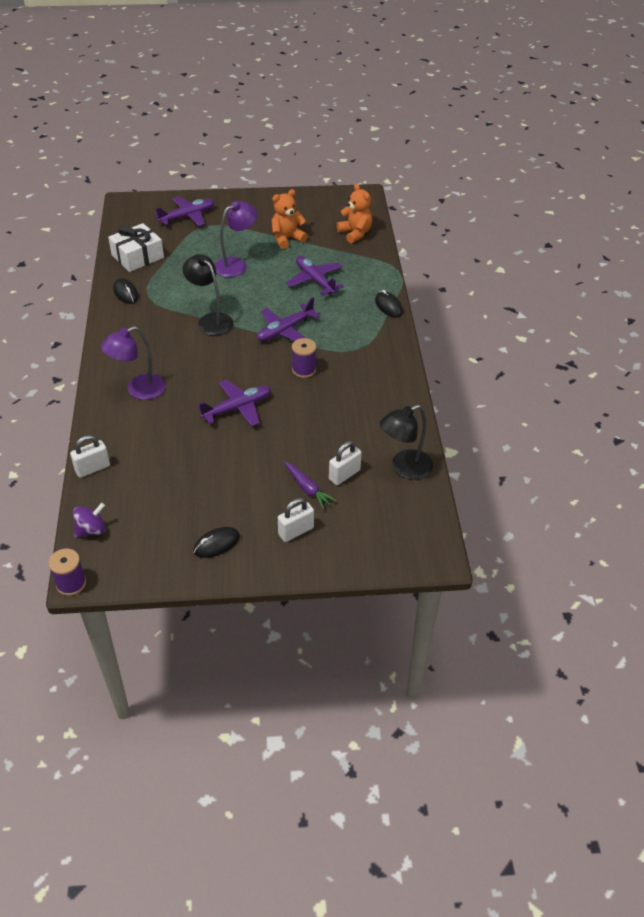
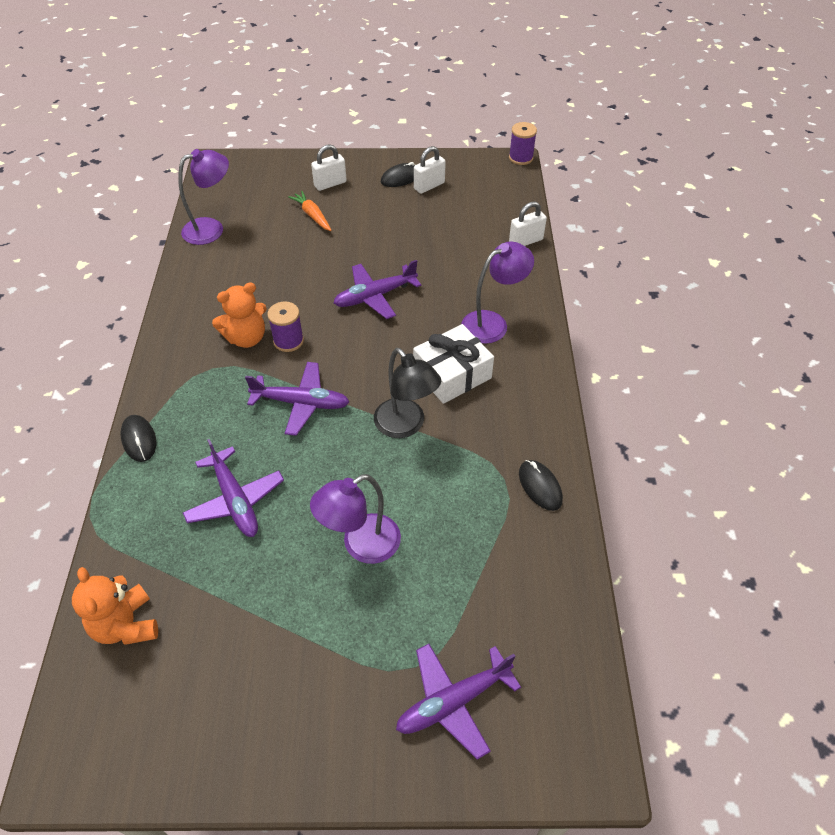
camera: 175 degrees left, 5 degrees up
purple spinning top [73,503,106,538] -> none
white gift [108,223,164,272] -> white gift moved to [413,324,494,404]
purple plane [257,297,320,341] -> purple plane turned 45 degrees clockwise [245,362,349,436]
orange teddy bear [271,189,308,249] -> orange teddy bear moved to [212,282,267,348]
purple carrot [284,462,337,509] -> orange carrot [288,191,332,231]
white padlock [329,441,362,485] -> white padlock moved to [414,146,446,194]
black lamp [380,404,433,480] -> purple lamp [178,149,229,245]

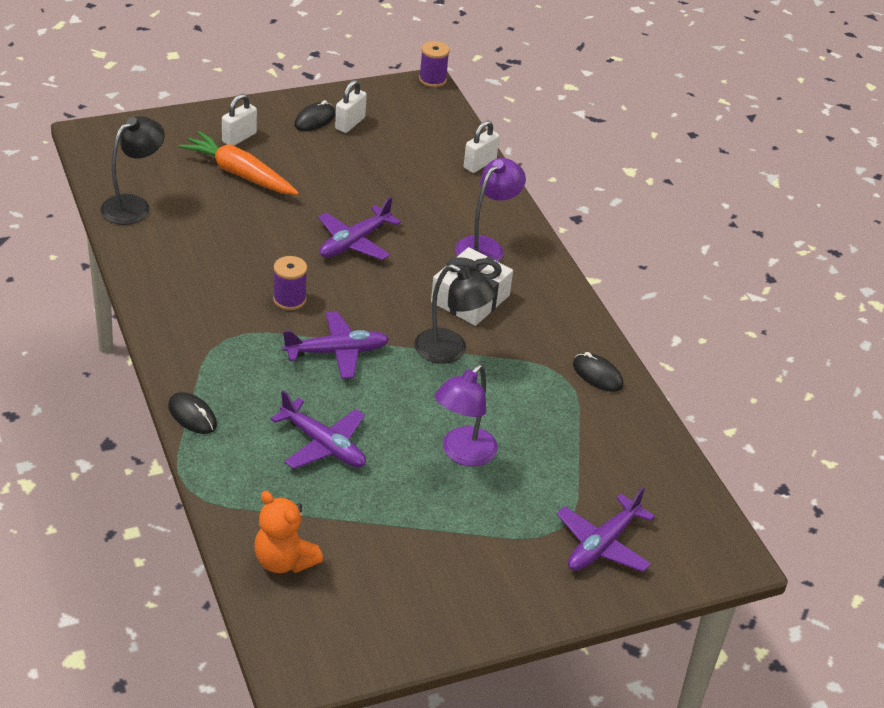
camera: 25 degrees left, 10 degrees down
purple lamp [178,149,229,245] -> black lamp [100,116,165,225]
orange teddy bear [212,282,267,348] -> none
orange carrot [288,191,332,231] -> orange carrot [178,131,299,195], size x1.72

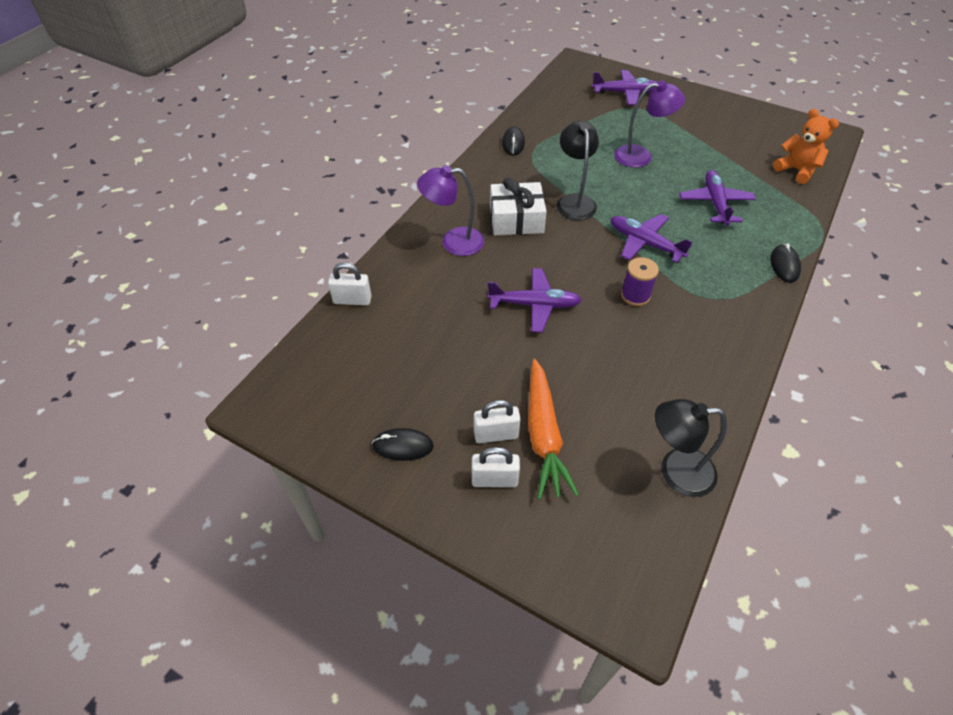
camera: 125 degrees left, 10 degrees up
orange teddy bear [254,491,323,573] -> orange teddy bear turned 45 degrees counterclockwise [773,109,839,184]
white padlock [335,80,367,133] -> white padlock moved to [474,400,521,443]
purple spool [419,41,450,87] -> none

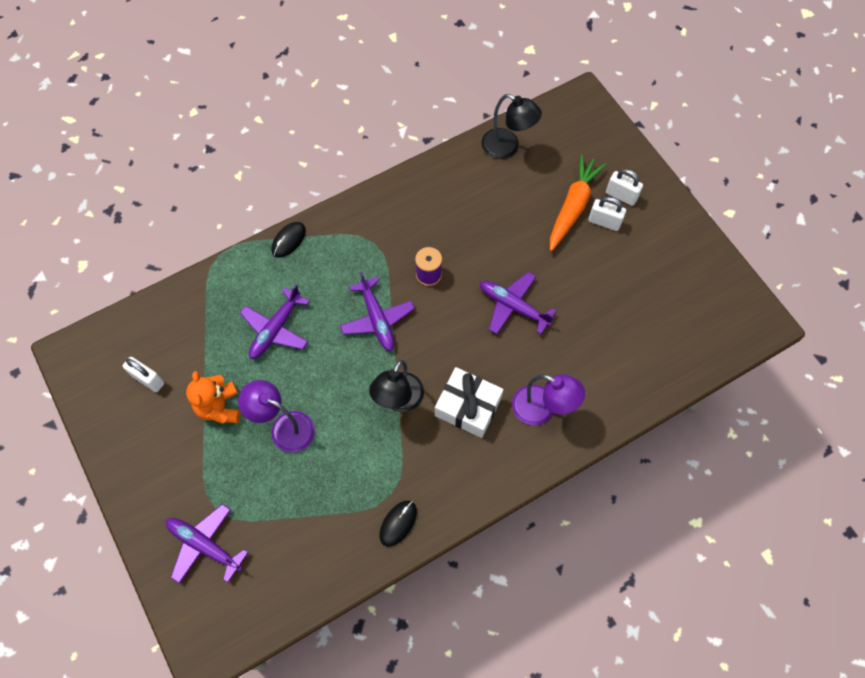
camera: 150 degrees left, 15 degrees up
white padlock [328,263,371,305] -> white padlock moved to [123,357,164,392]
black mouse [372,428,434,461] -> none
orange teddy bear [773,109,839,184] -> orange teddy bear moved to [186,371,240,424]

